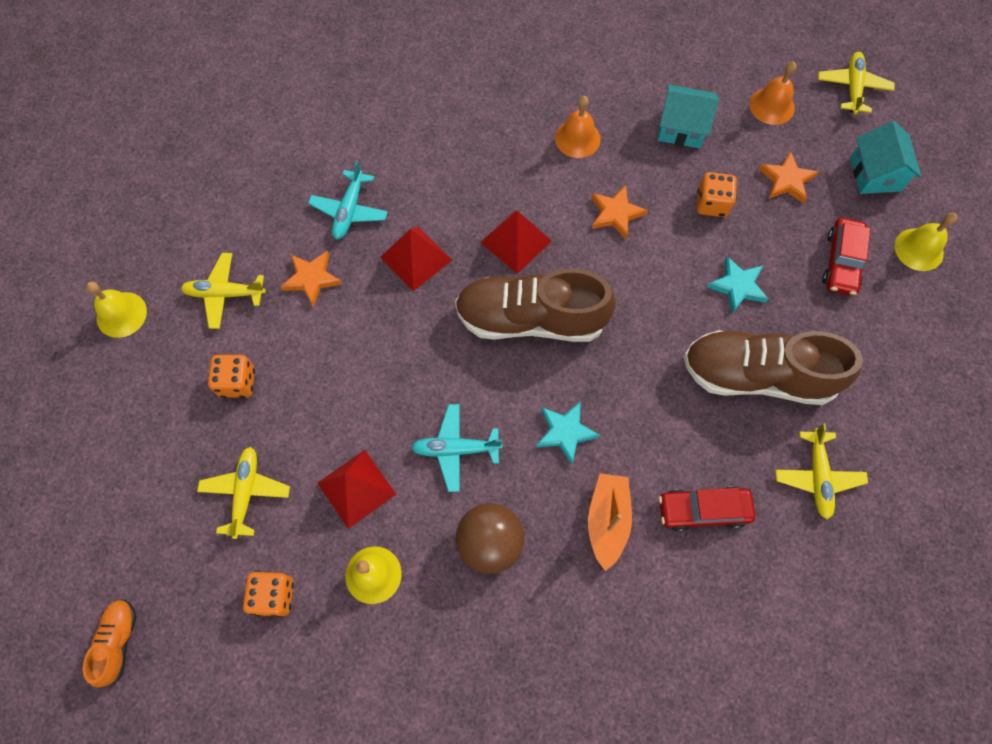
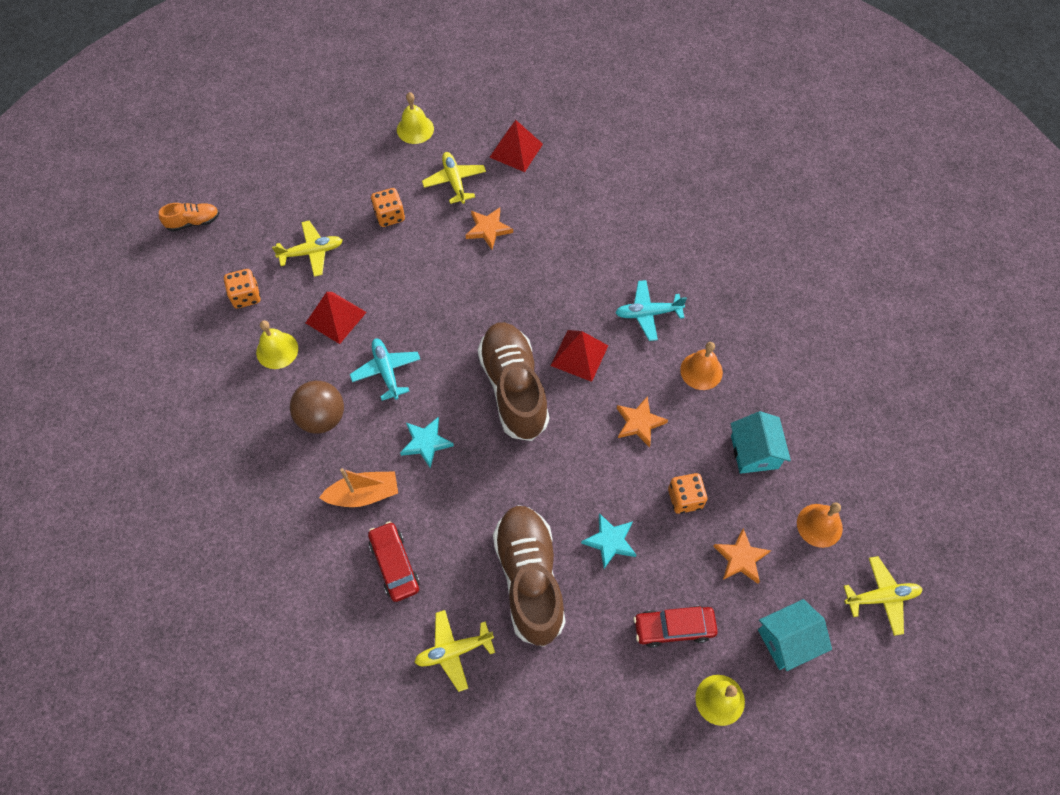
camera: 70 degrees right, 5 degrees down
turquoise plane [308,160,388,239] -> turquoise plane moved to [615,280,687,341]
red pyramid [380,227,452,291] -> red pyramid moved to [489,120,543,172]

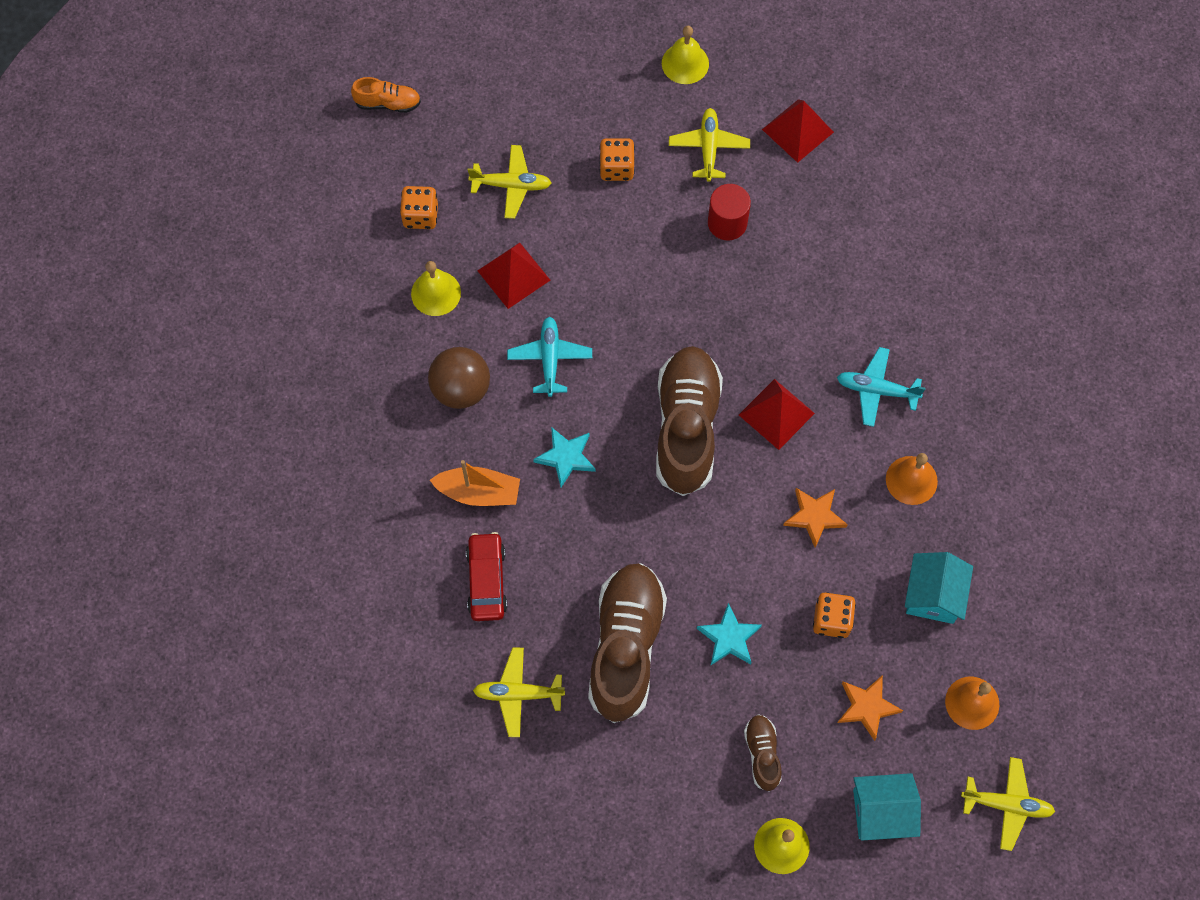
camera: 20 degrees right, 5 degrees up
orange star [466,207,513,250] -> red cylinder [708,184,751,241]
red car [634,606,718,648] -> brown shoe [744,714,782,792]

